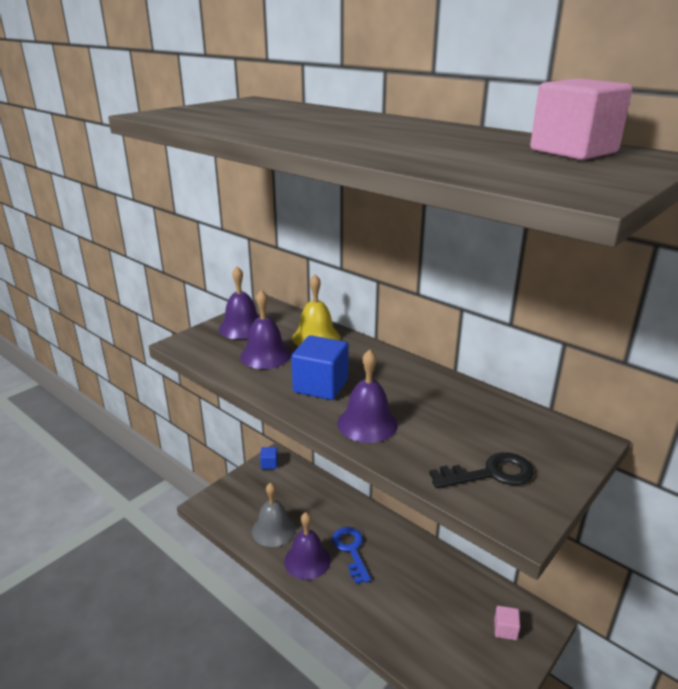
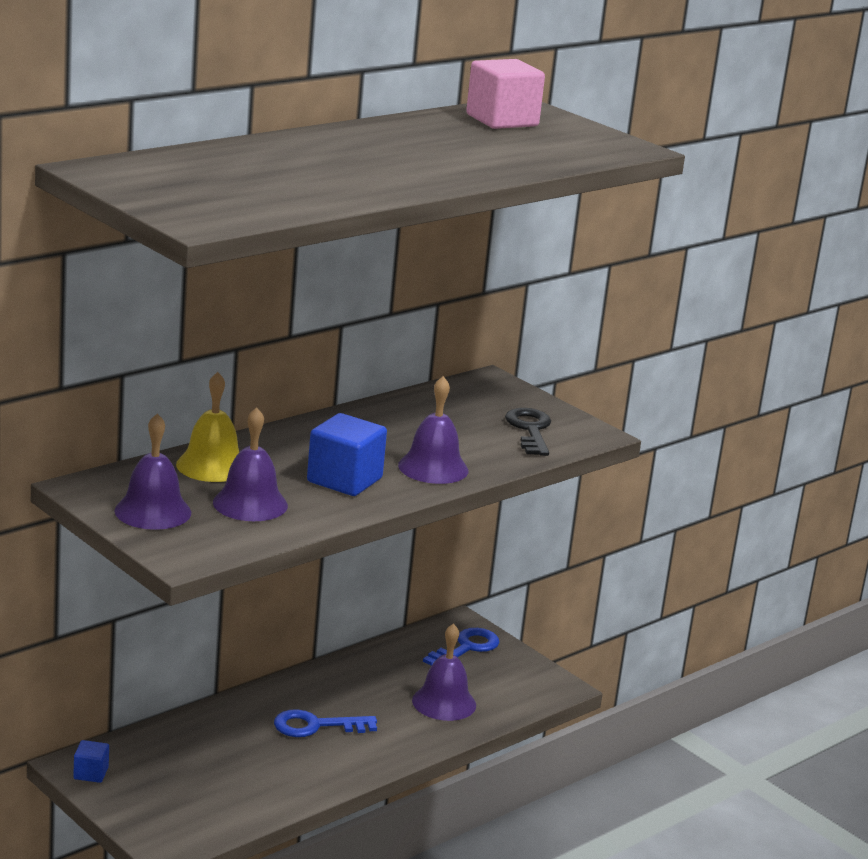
camera: 85 degrees left, 5 degrees down
grey bell [252,483,296,547] -> none
purple bell [284,512,331,580] -> purple bell moved to [412,623,476,721]
pink cube [494,606,520,640] -> blue key [423,628,500,666]

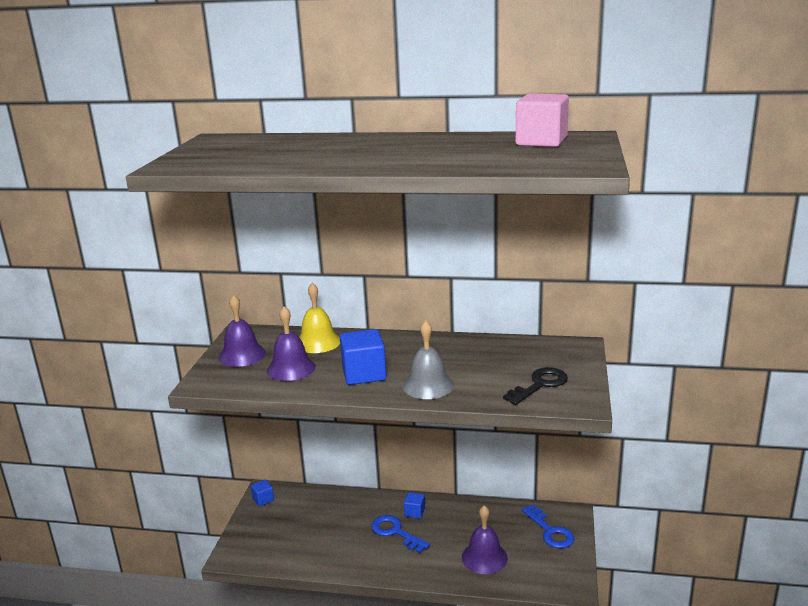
camera: 55 degrees right, 0 degrees up
purple bell [398,376,468,484] -> grey bell [403,320,454,399]
blue key [423,628,500,666] -> blue key turned 60 degrees clockwise [522,505,574,548]
none -> blue cube [404,492,425,518]

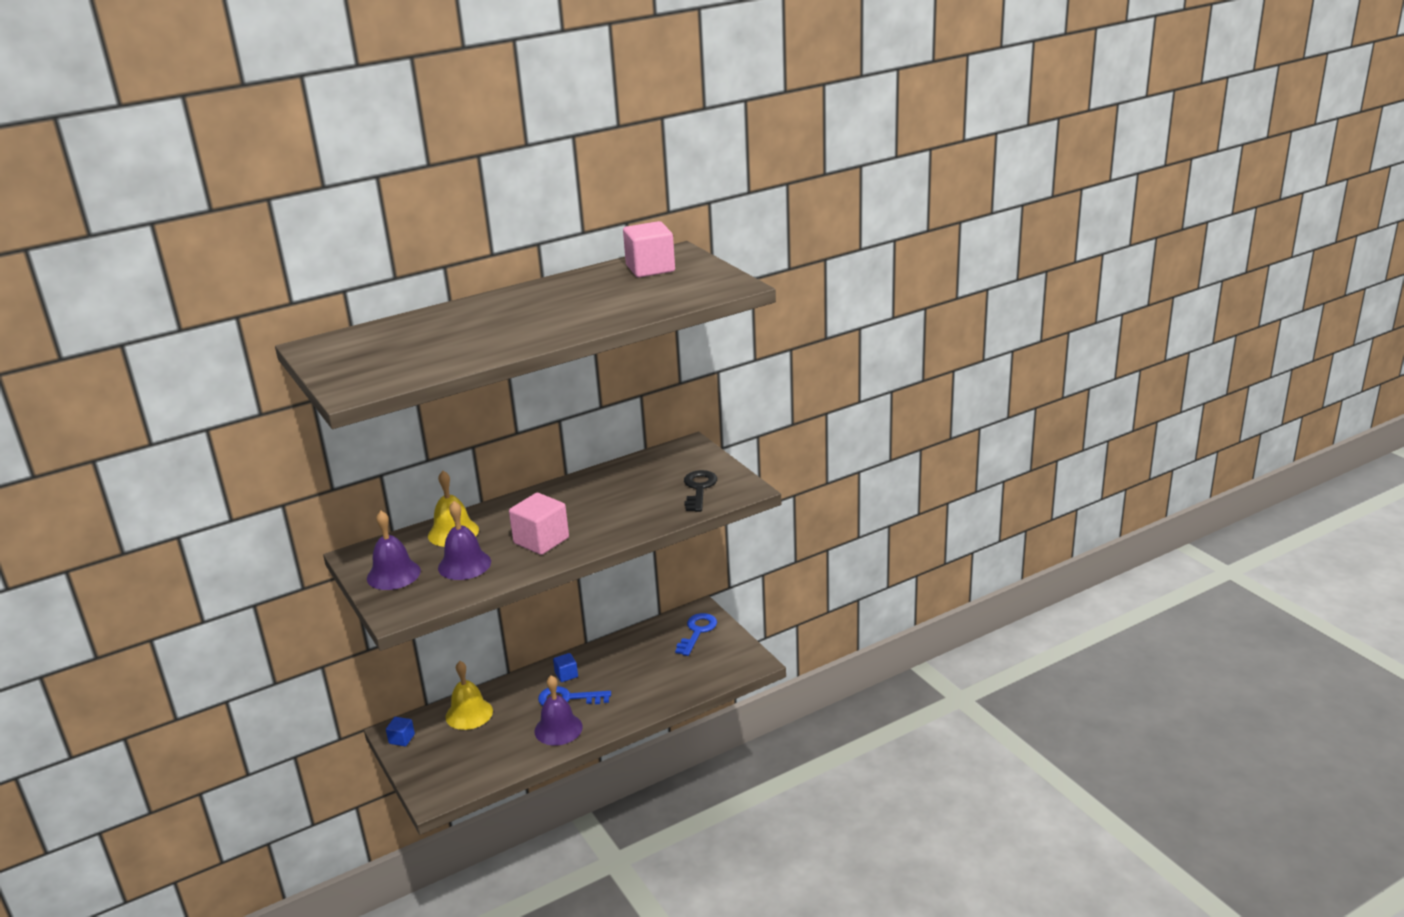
camera: 40 degrees left, 5 degrees up
blue cube [340,329,387,385] -> pink cube [509,493,569,555]
grey bell [403,320,454,399] -> none
purple bell [462,505,508,574] -> purple bell moved to [535,675,583,746]
blue key [522,505,574,548] -> blue key turned 90 degrees counterclockwise [675,613,717,656]
none -> yellow bell [445,661,493,730]

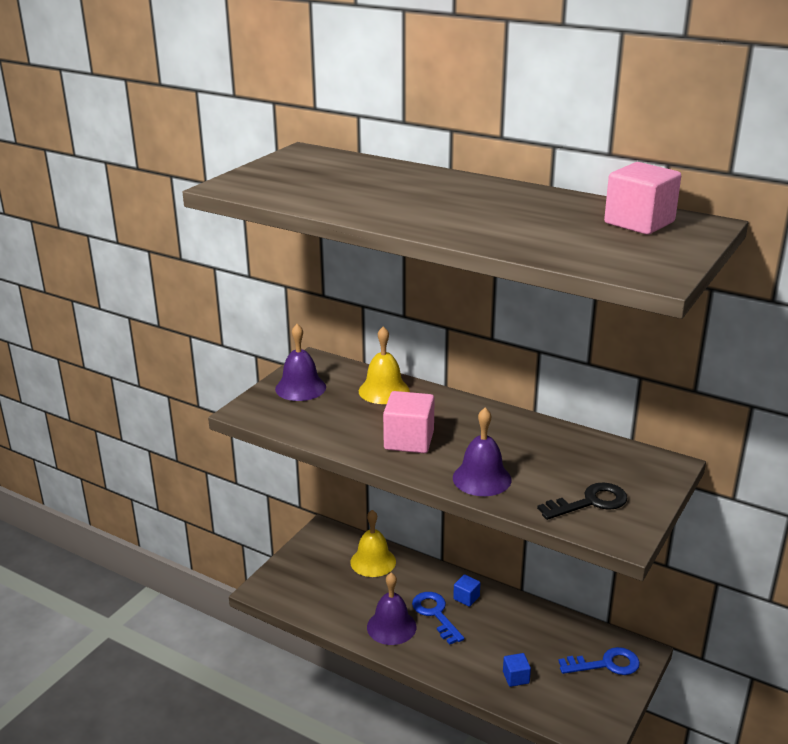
camera: 60 degrees right, 0 degrees up
blue cube [386,717,415,746] -> blue cube moved to [503,653,531,687]
purple bell [438,501,491,580] -> purple bell moved to [453,408,512,496]

